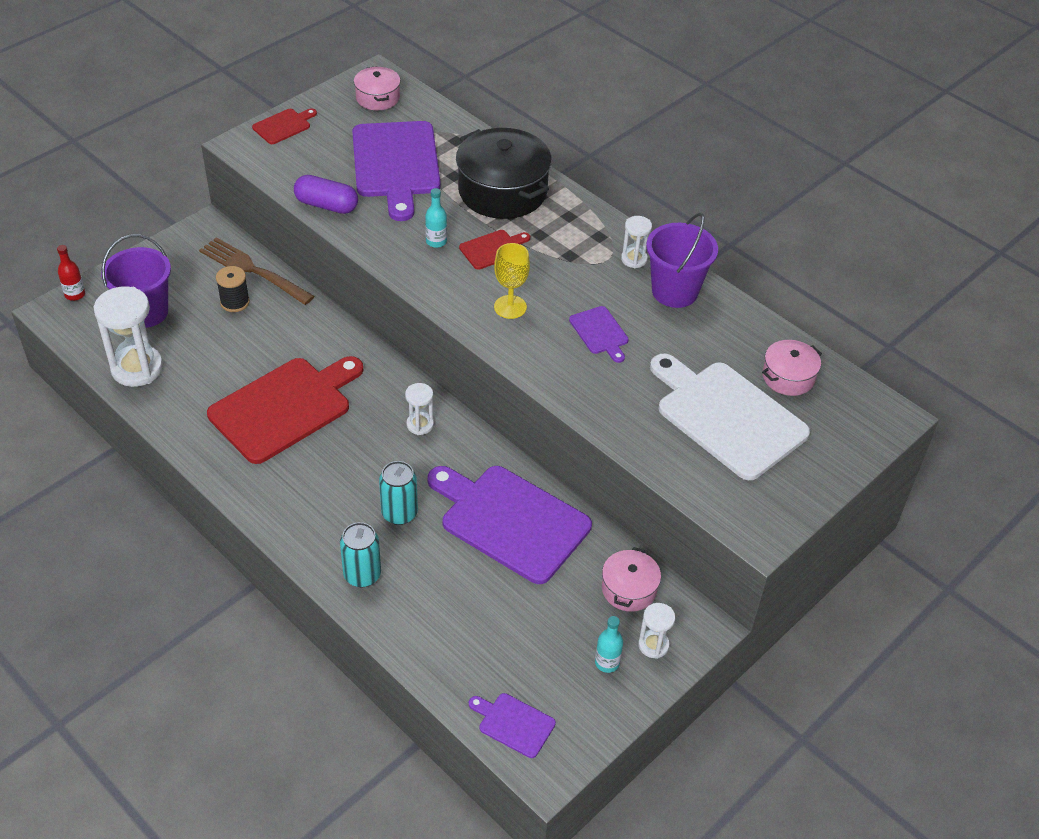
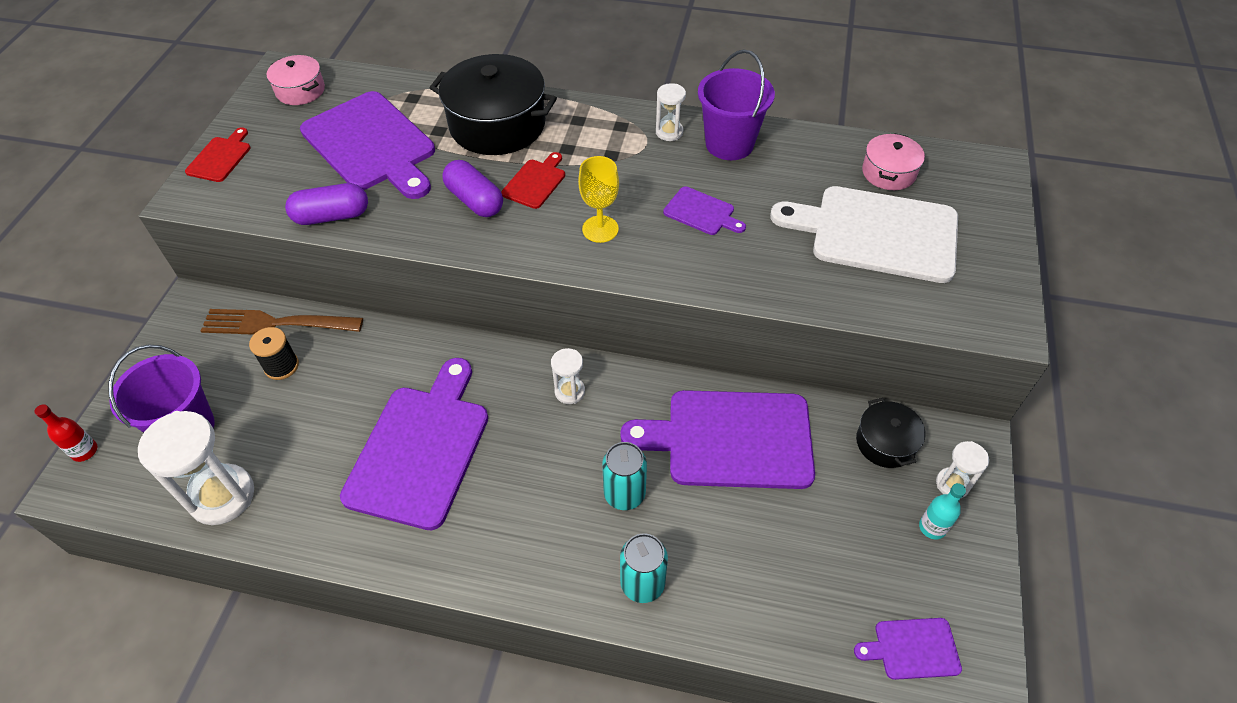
camera: 30 degrees left, 5 degrees up
red cutting board [207,356,363,464] -> purple cutting board [340,358,488,530]
turquoise bottle [425,188,447,248] -> purple capsule [442,160,503,217]
pink pot [602,547,661,612] -> black pot [856,398,926,468]

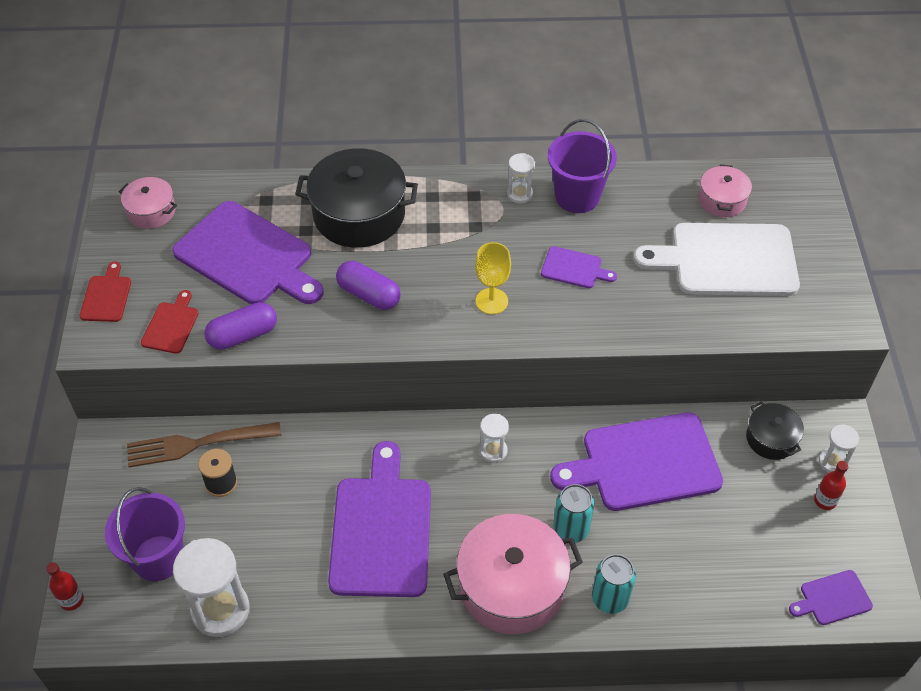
camera: 15 degrees left, 0 degrees up
red cutting board [501,152,565,209] -> red cutting board moved to [141,290,199,354]
turquoise bottle [919,483,966,540] -> red bottle [814,461,848,510]
none -> pink pot [443,514,583,634]

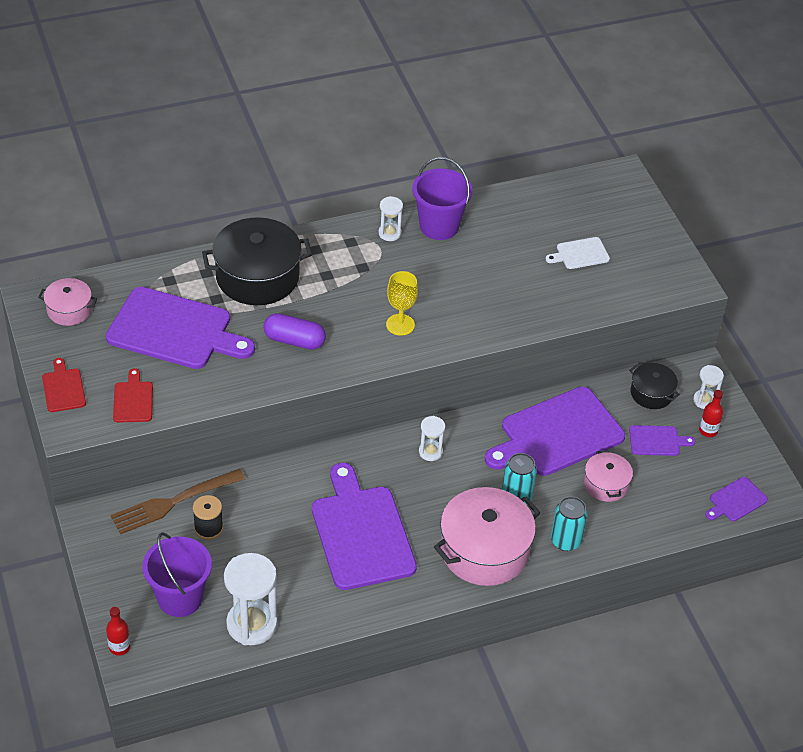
camera: 20 degrees left, 5 degrees down
purple capsule [204,302,277,350] -> none
purple cutting board [541,246,617,288] -> purple cutting board moved to [629,425,695,456]
white cutting board [633,223,800,296] -> white cutting board [546,237,610,269], size x0.46
pink pot [699,164,752,217] -> pink pot moved to [584,450,633,502]

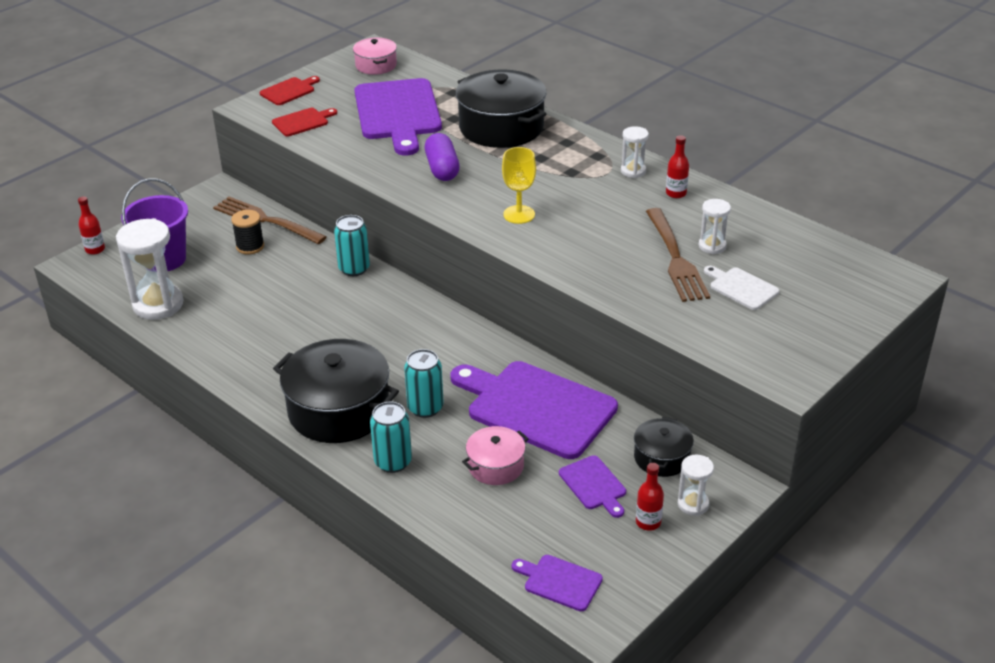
camera: 65 degrees right, 10 degrees down
purple cutting board [312,463,417,590] -> none
purple bucket [412,157,472,240] -> red bottle [666,135,689,198]
white hourglass [419,416,445,461] -> white hourglass moved to [699,199,731,254]
pink pot [434,487,541,586] -> black pot [273,339,399,443]
none -> turquoise can [334,215,370,276]
none -> brown fork [646,208,710,302]

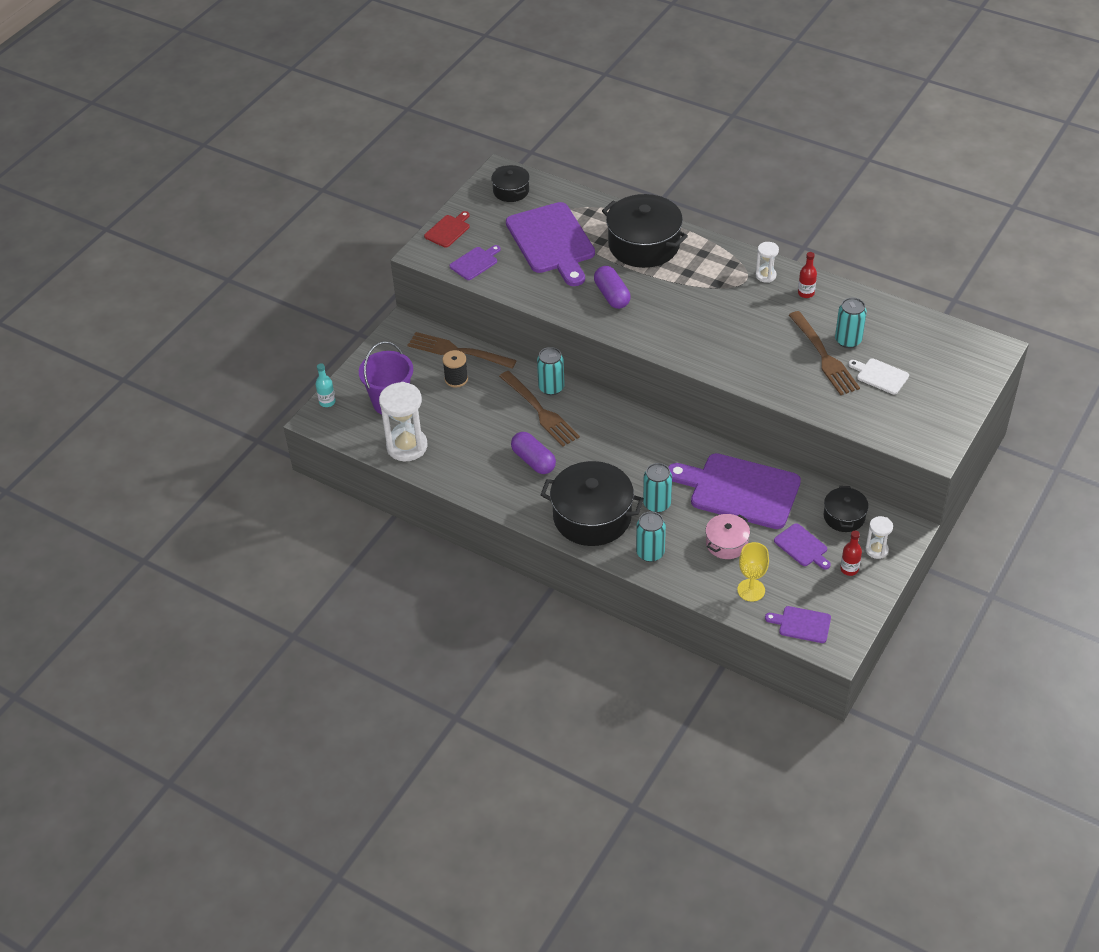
camera: 10 degrees left, 10 degrees up
red bottle [78,196,105,255] -> turquoise bottle [316,363,336,407]
red cutting board [272,108,337,136] -> purple cutting board [450,245,501,280]
pink pot [353,38,397,75] -> black pot [491,165,530,202]
yellow goblet [502,147,536,224] -> yellow goblet moved to [737,542,769,602]
white hourglass [699,199,731,254] -> turquoise can [835,298,867,348]
none -> brown fork [499,371,580,447]
none -> purple capsule [511,432,556,474]

